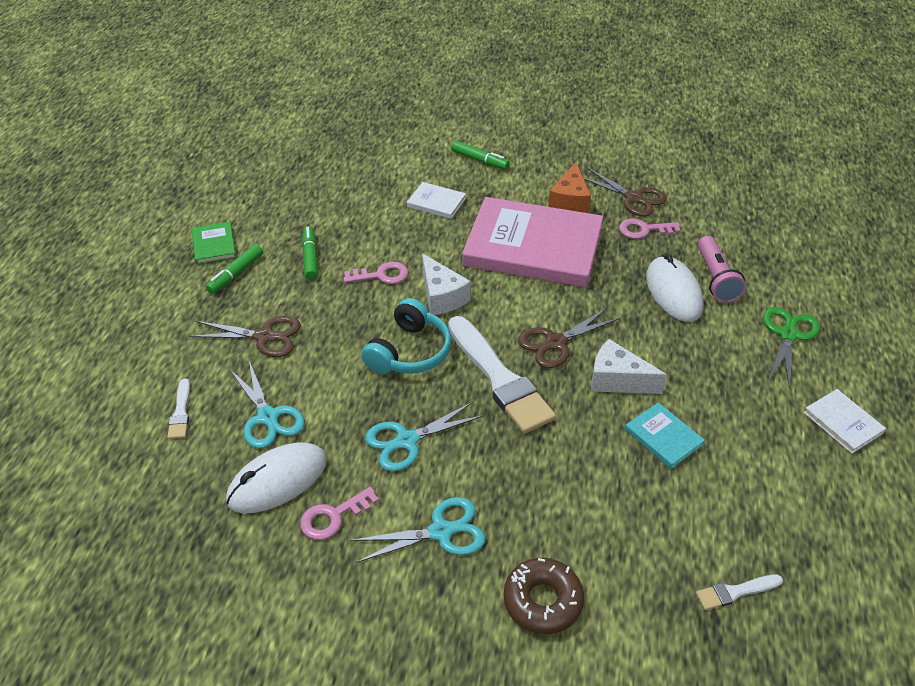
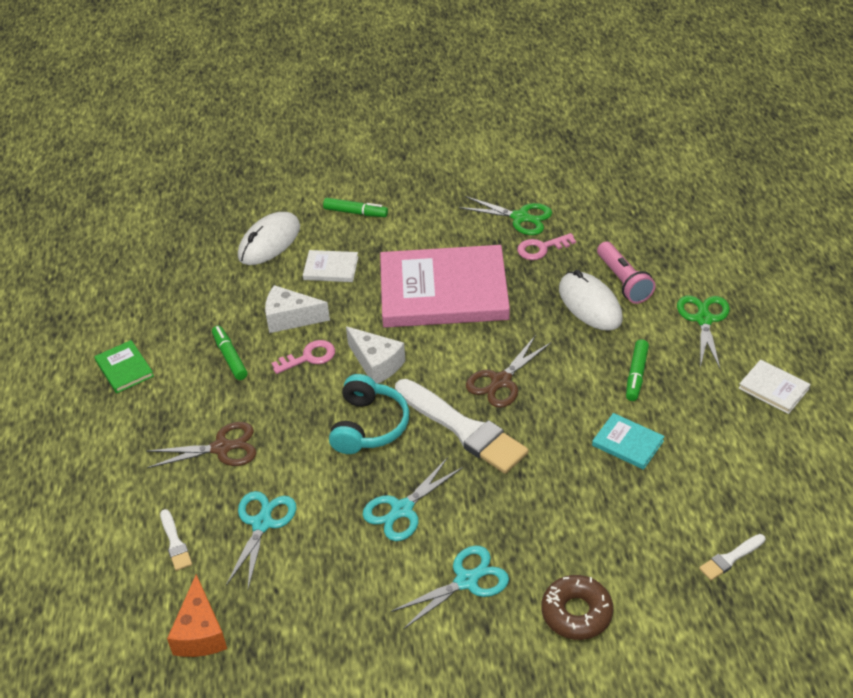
camera: 15 degrees left, 0 degrees up
green marker [206,244,263,294] -> green marker moved to [626,340,649,401]
white mouse [226,442,327,513] -> white mouse moved to [238,212,300,265]
turquoise scissors [230,361,305,449] -> turquoise scissors turned 120 degrees counterclockwise [226,491,297,589]
pink key [300,487,379,540] -> none
orange cheese [548,162,591,213] -> orange cheese moved to [167,574,227,657]
brown scissors [584,168,667,216] -> green scissors [459,196,552,235]
white cheese [591,339,667,394] -> white cheese moved to [265,285,330,333]

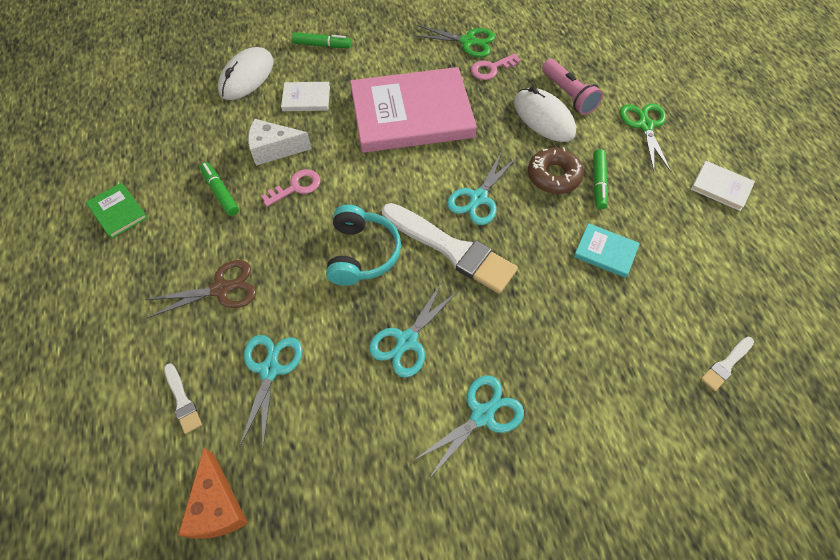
camera: 10 degrees left, 15 degrees up
white cheese [346,326,406,384] -> none
brown scissors [466,335,551,408] -> turquoise scissors [447,151,517,225]
brown donut [542,575,613,640] -> brown donut moved to [528,147,584,194]

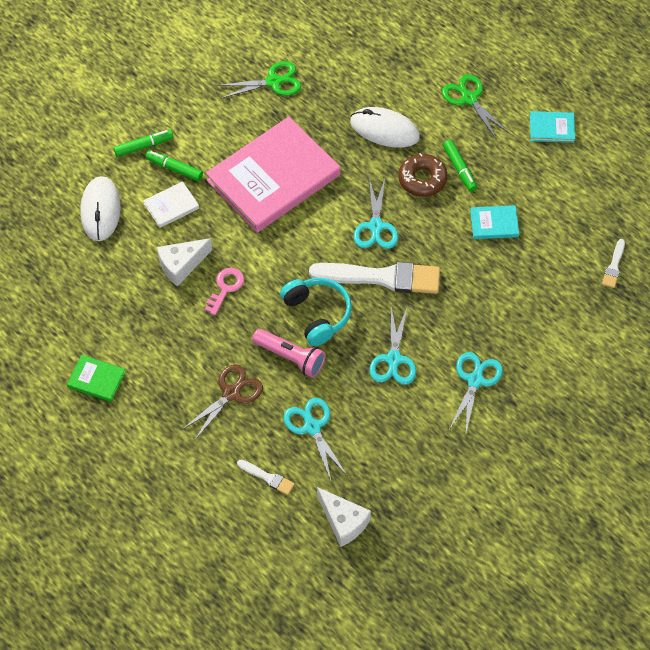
camera: 30 degrees left, 0 degrees up
orange cheese [178,448,248,539] -> white cheese [317,487,371,547]
green marker [200,162,239,216] -> green marker moved to [146,150,203,181]
pink key [471,53,521,80] -> none
pink flashlight [542,59,603,115] -> pink flashlight moved to [252,329,326,378]
white book [691,161,755,211] -> turquoise book [530,111,575,143]

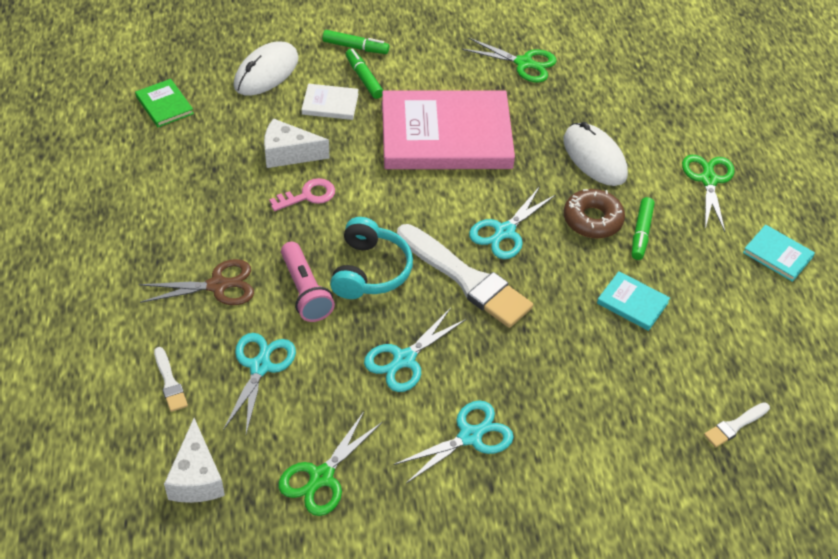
camera: 35 degrees right, 10 degrees down
green book [67,355,126,402] -> green book moved to [135,79,194,127]
none -> green scissors [278,412,383,516]

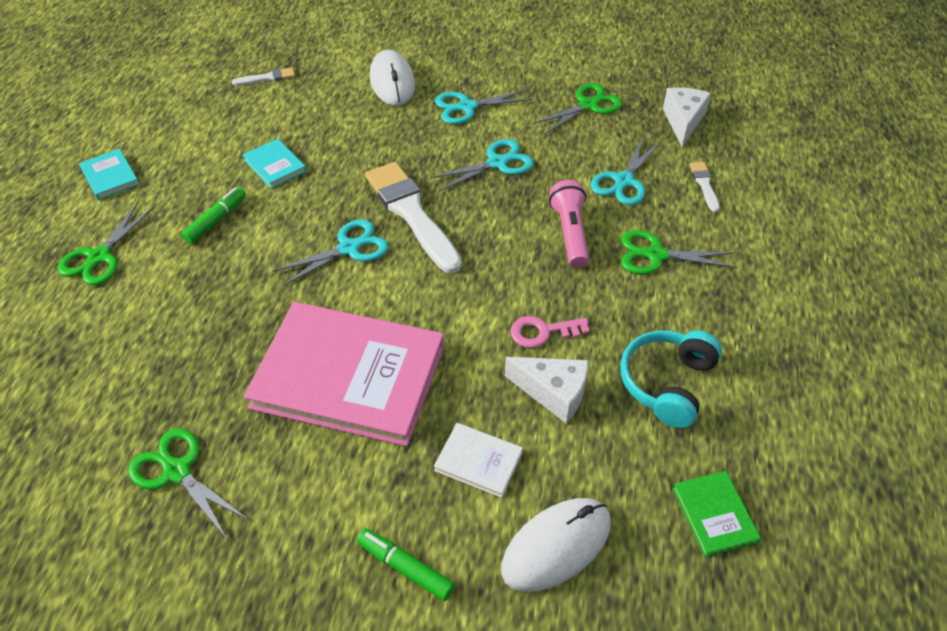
camera: 160 degrees left, 0 degrees up
brown scissors [139,259,254,305] -> green scissors [621,230,738,275]
turquoise headphones [330,217,413,299] -> turquoise headphones moved to [620,330,722,428]
green marker [346,48,383,99] -> none
white mouse [564,122,628,186] -> white mouse moved to [370,50,415,106]
brown donut [564,189,625,239] -> none

